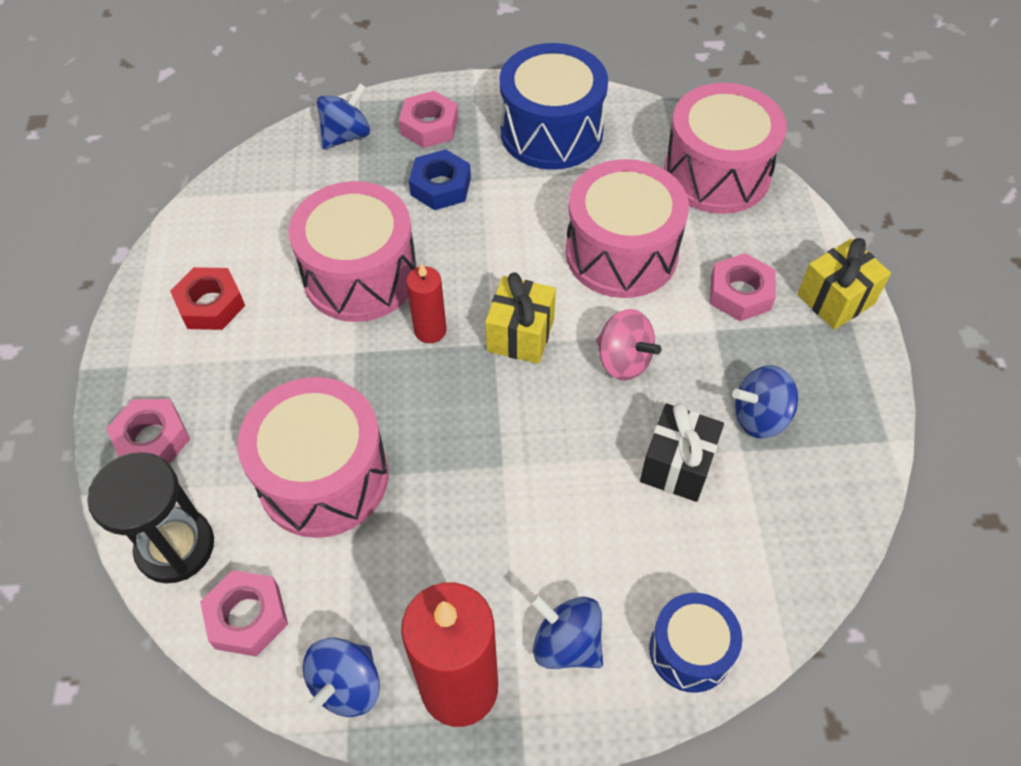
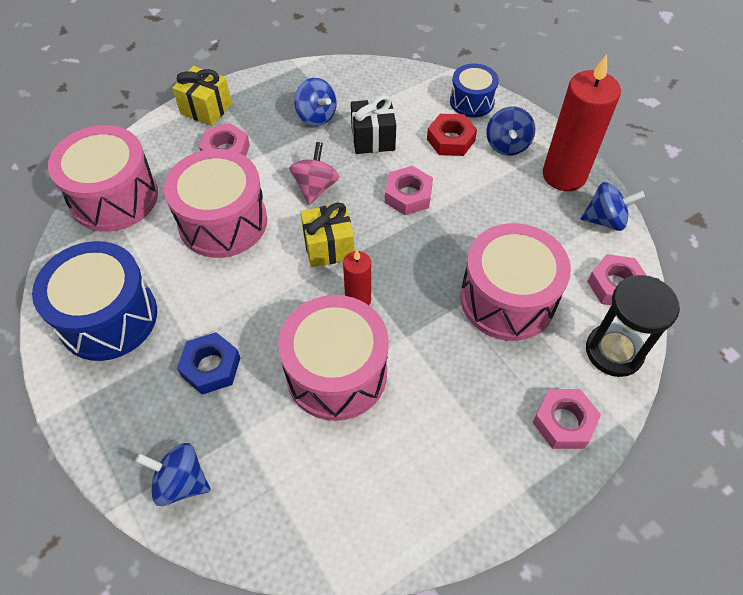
camera: 120 degrees left, 0 degrees up
red nut [170,267,245,330] -> red nut moved to [427,114,477,156]
pink nut [399,91,458,148] -> pink nut moved to [385,166,433,215]

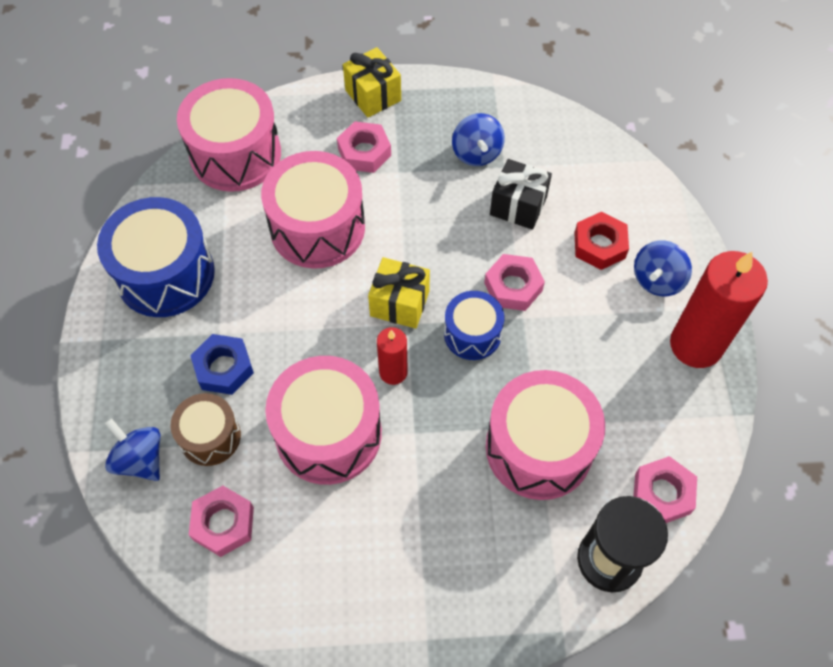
camera: 30 degrees right, 5 degrees up
pink spinning top [289,142,339,205] -> none
blue drum [450,63,499,118] -> blue drum moved to [444,291,504,360]
pink nut [532,389,601,449] -> pink nut moved to [189,486,254,557]
blue spinning top [580,182,645,231] -> none
none -> brown drum [171,393,241,466]

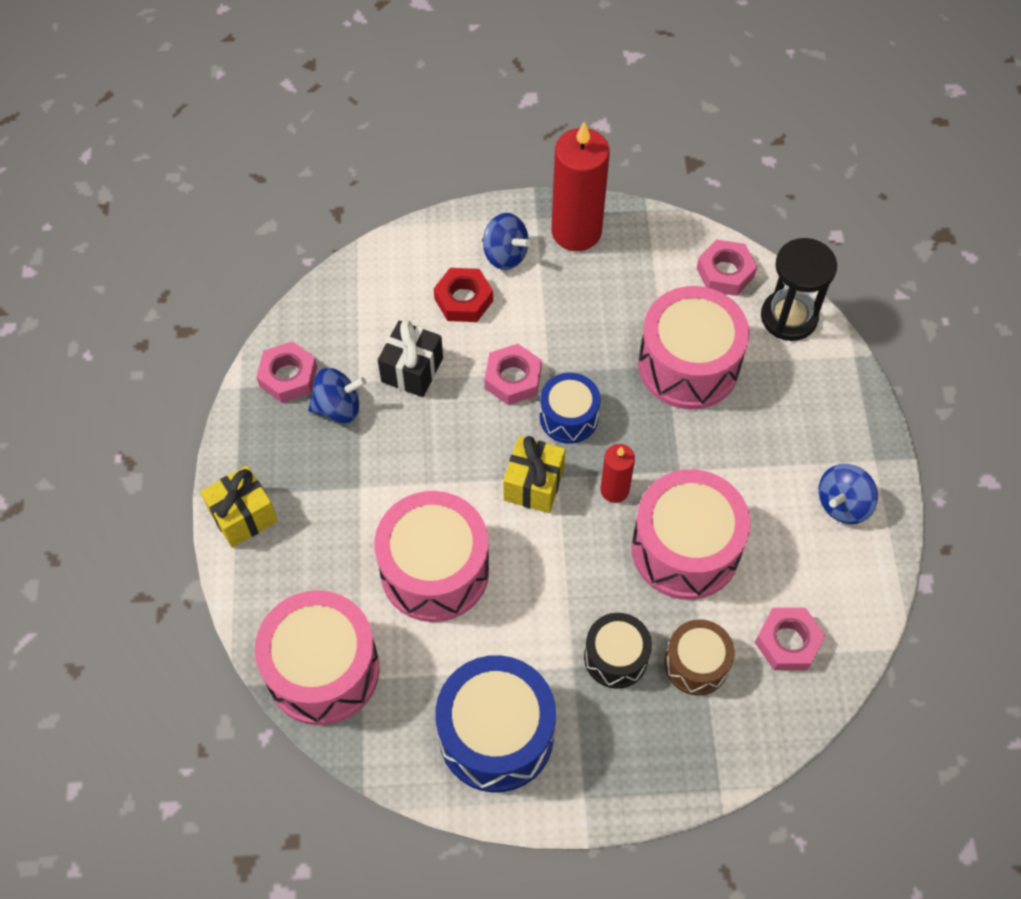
camera: 90 degrees left, 0 degrees up
blue spinning top [105,418,160,481] -> blue spinning top moved to [818,464,878,524]
blue nut [190,334,254,395] -> black drum [584,613,652,689]
pink nut [337,121,391,173] -> pink nut moved to [256,341,317,403]

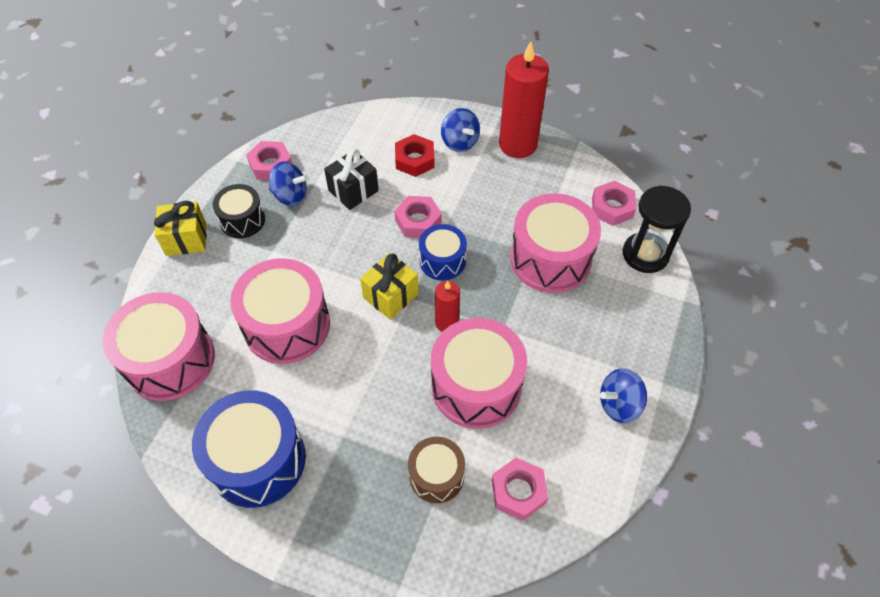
camera: 25 degrees right, 5 degrees down
black drum [584,613,652,689] -> black drum moved to [213,184,265,238]

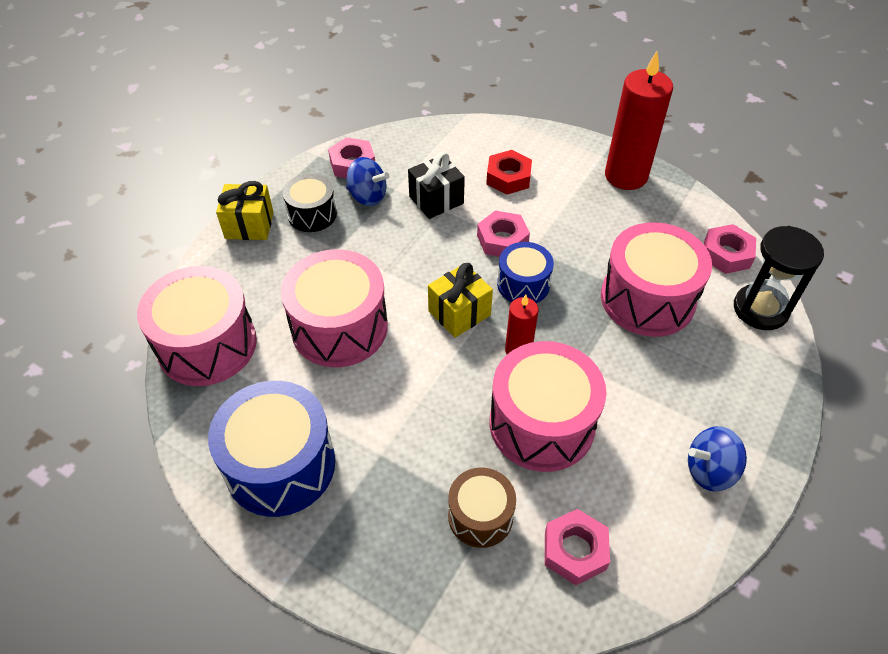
camera: 10 degrees right, 5 degrees down
blue spinning top [441,108,480,152] -> none

